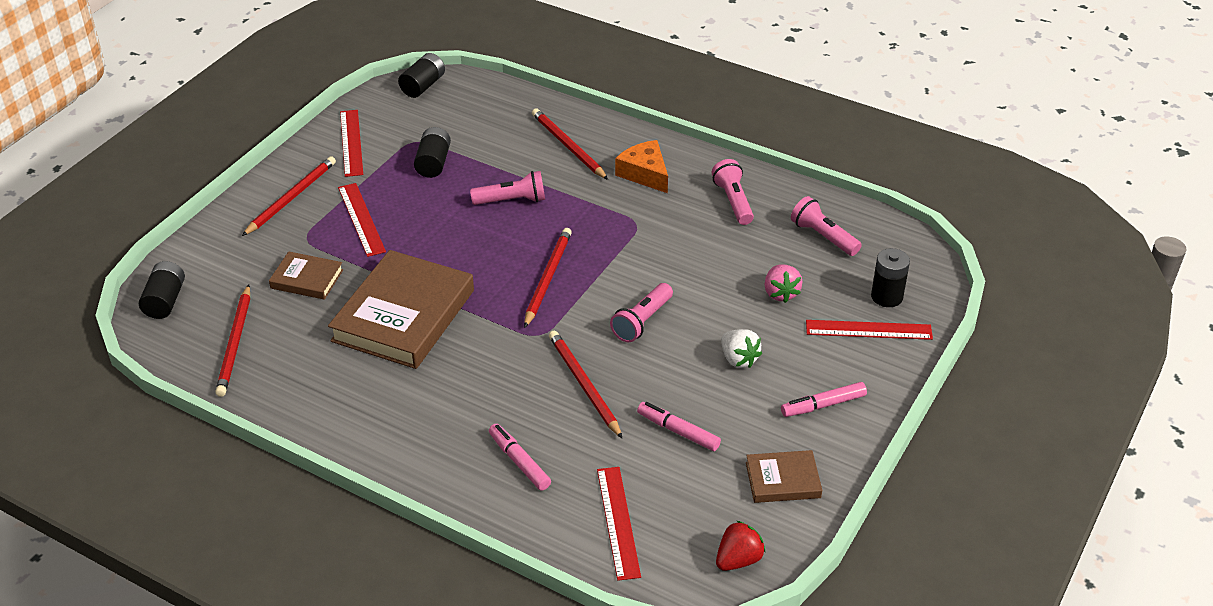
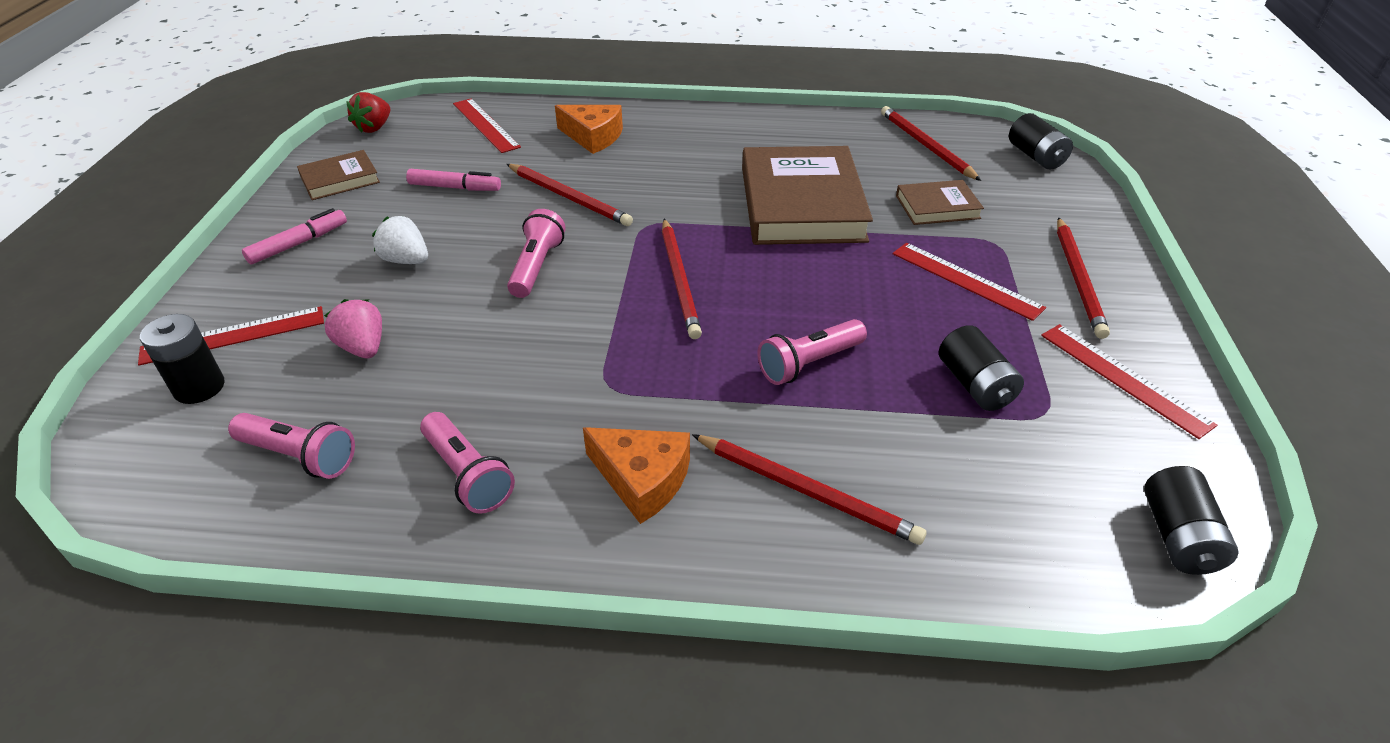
camera: 155 degrees right, 0 degrees up
pink marker [489,424,551,491] -> orange cheese [555,105,623,154]

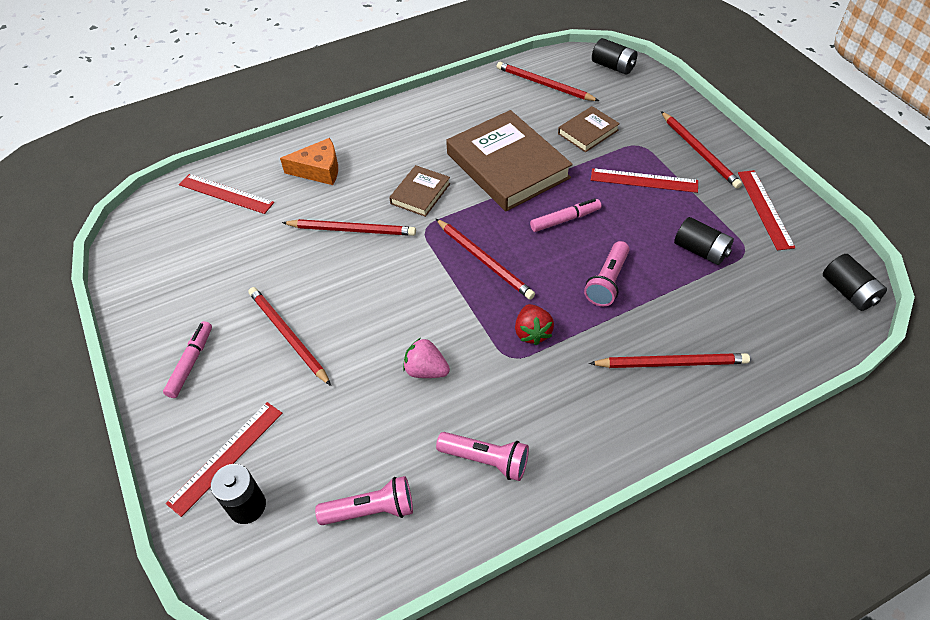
camera: 30 degrees left, 10 degrees up
brown book [297,150,380,200] -> brown book moved to [389,165,450,217]
pink strawberry [324,299,382,358] -> pink strawberry moved to [403,338,450,378]
red strawberry [346,92,390,133] -> red strawberry moved to [515,304,554,346]
white strawberry [372,216,428,264] -> red pencil [249,287,331,386]
pink marker [406,169,501,191] -> pink marker moved to [530,198,601,232]
pink flashlight [507,209,566,298] -> none
orange cheese [583,427,690,524] -> none
red ruler [1041,324,1217,439] -> red ruler turned 60 degrees clockwise [738,170,796,250]

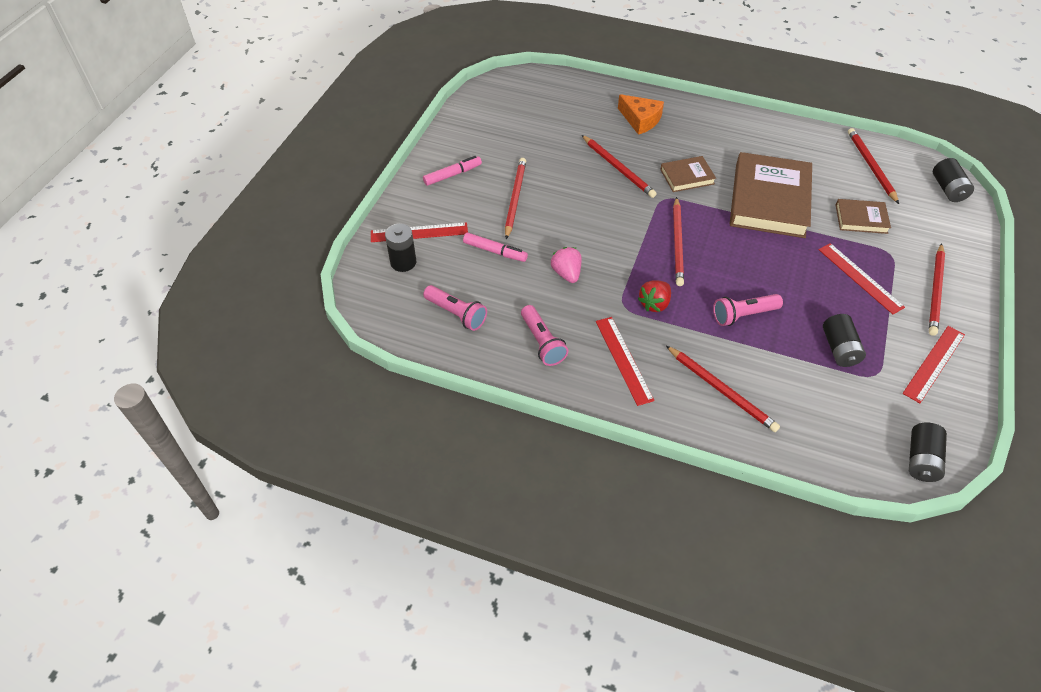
camera: 45 degrees right, 0 degrees up
red ruler [179,174,274,214] -> red ruler moved to [596,317,655,406]
pink marker [530,198,601,232] -> pink marker moved to [463,233,528,262]

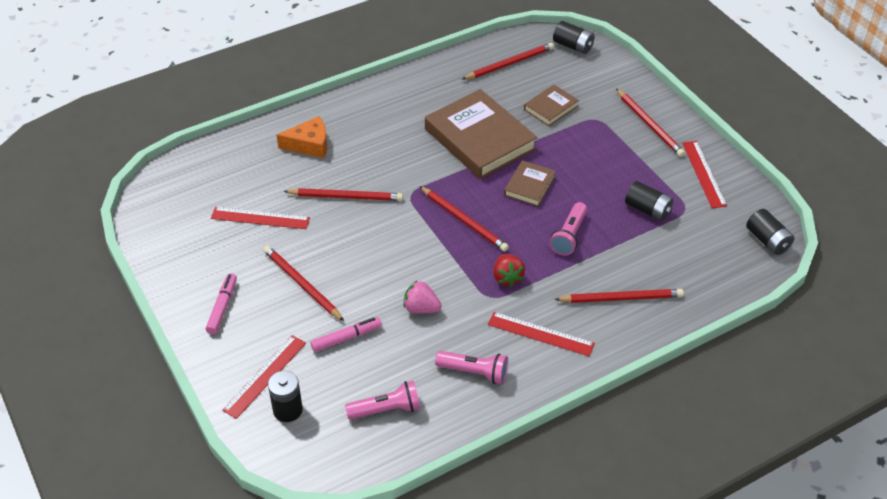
camera: 50 degrees left, 5 degrees down
brown book [660,156,716,192] -> brown book moved to [504,160,556,207]
red ruler [818,243,905,314] -> red ruler moved to [211,207,310,229]
red pencil [848,128,899,204] -> red pencil turned 120 degrees clockwise [463,43,554,79]

